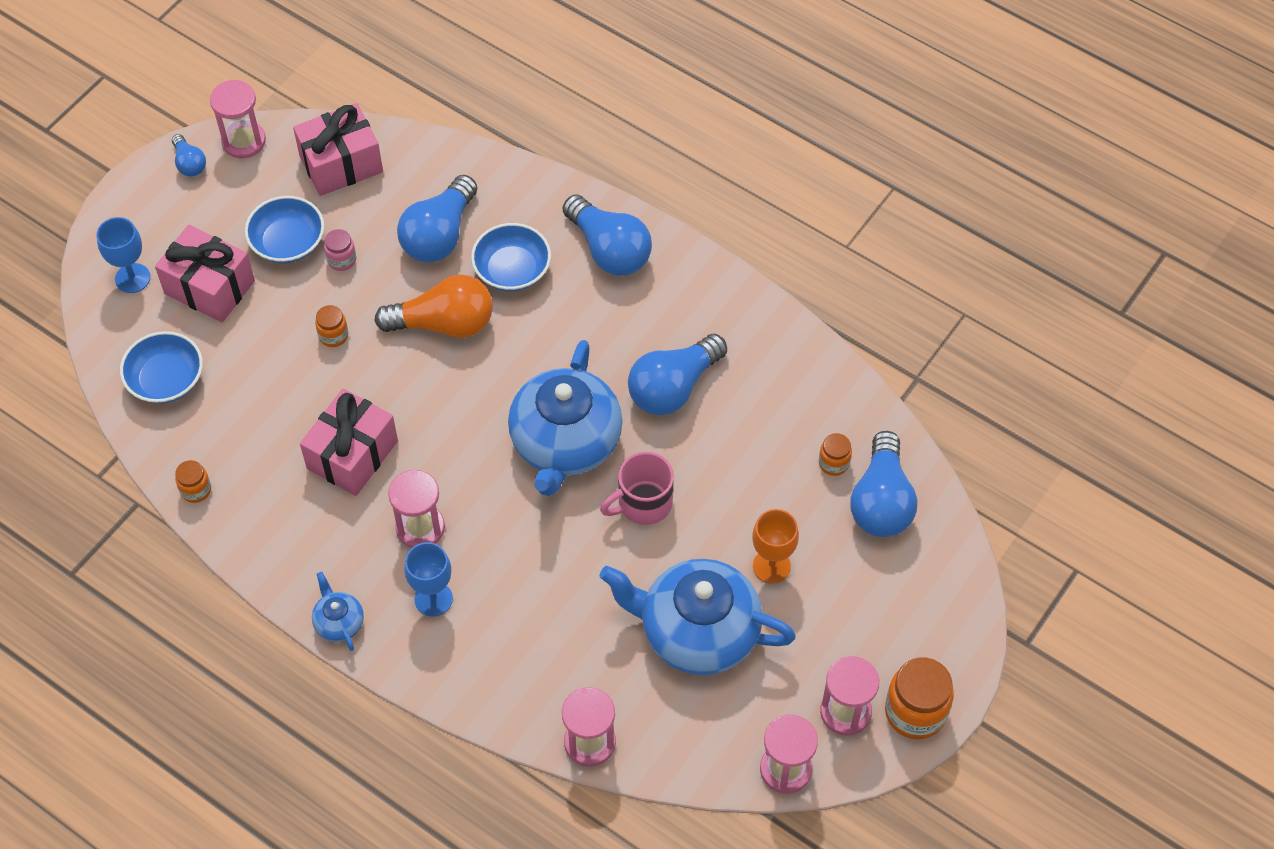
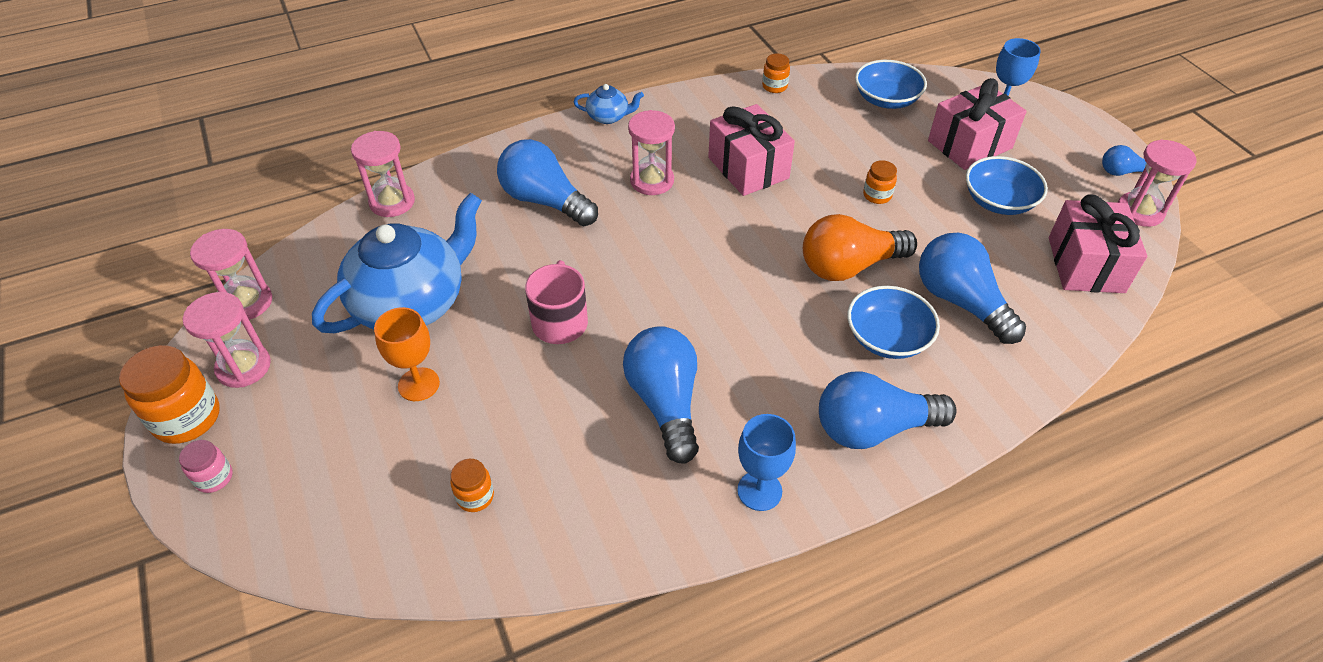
camera: 120 degrees right, 10 degrees down
pink jar [324,229,356,271] -> pink jar moved to [179,440,233,493]
orange light bulb [374,274,493,338] -> orange light bulb turned 45 degrees clockwise [803,214,917,281]
blue goblet [404,542,453,617] -> blue goblet moved to [737,414,796,511]
blue teapot [508,340,623,496] -> none
blue light bulb [850,431,917,537] -> blue light bulb moved to [497,139,598,226]

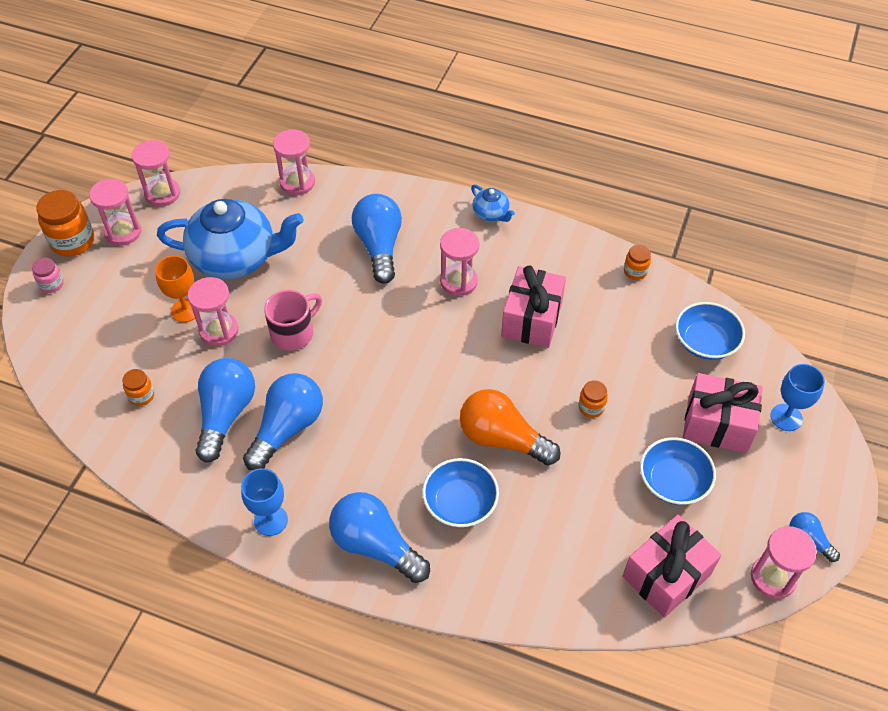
camera: 45 degrees right, 5 degrees up
blue light bulb [919,232,1026,344] -> blue light bulb moved to [195,358,255,462]
none -> pink hourglass [188,277,239,346]

